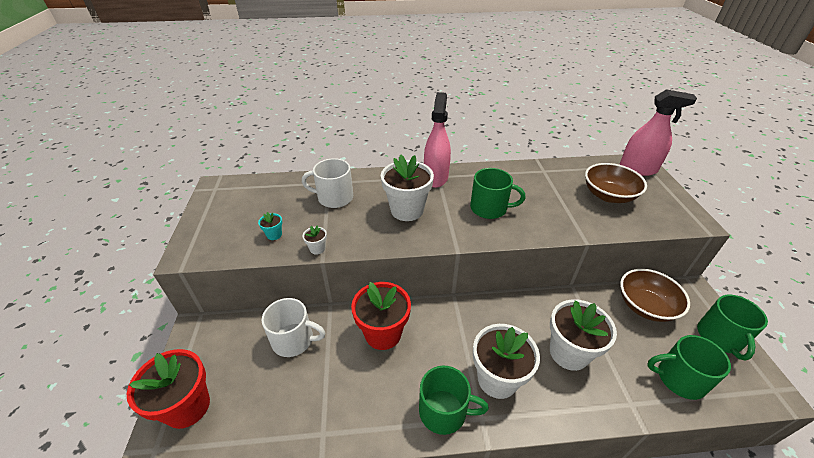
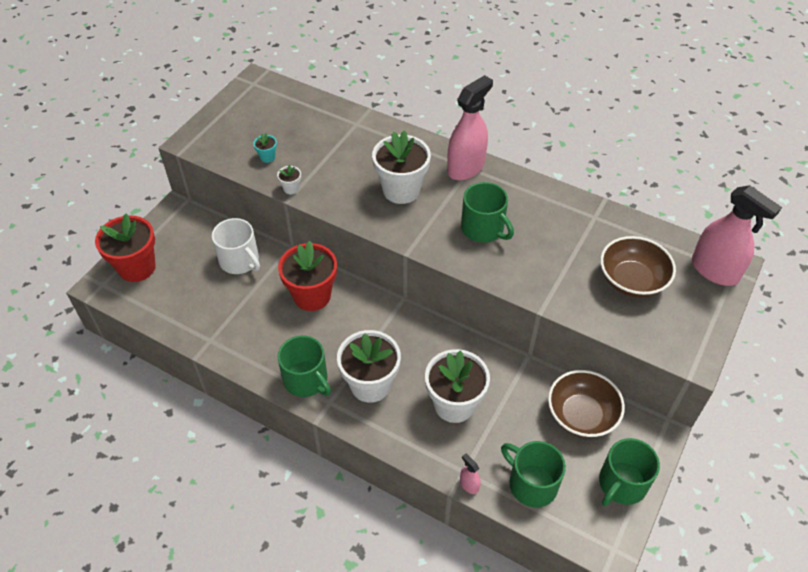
camera: 35 degrees right, 10 degrees up
white mug [302,158,353,208] -> none
none -> pink spray bottle [460,454,481,494]

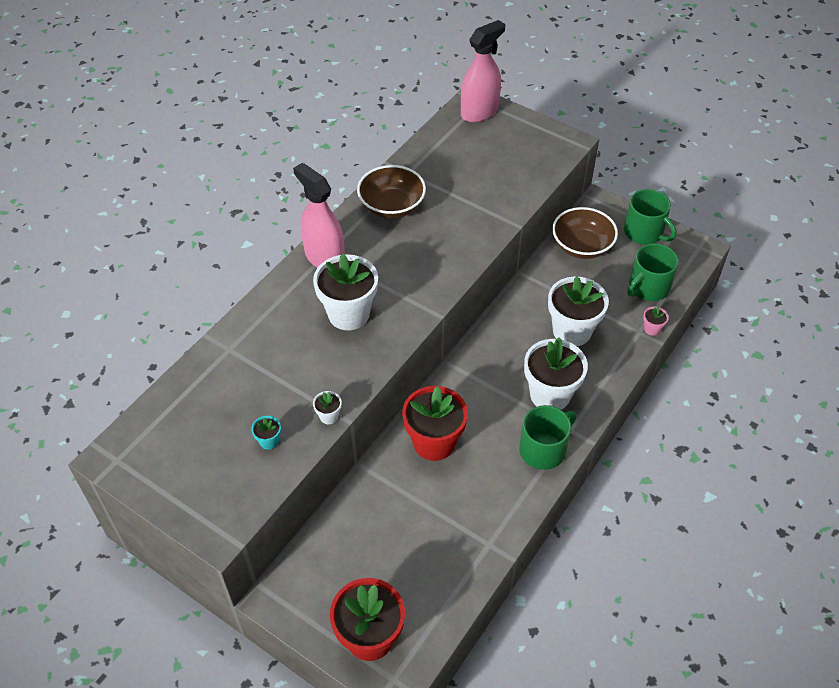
camera: 85 degrees left, 0 degrees up
white mug [212,218,260,274] -> none
pink spray bottle [460,454,481,494] -> pink flower pot [643,306,669,336]
green mug [461,182,514,243] -> none
brown bowl [600,236,676,298] -> brown bowl moved to [357,165,426,219]

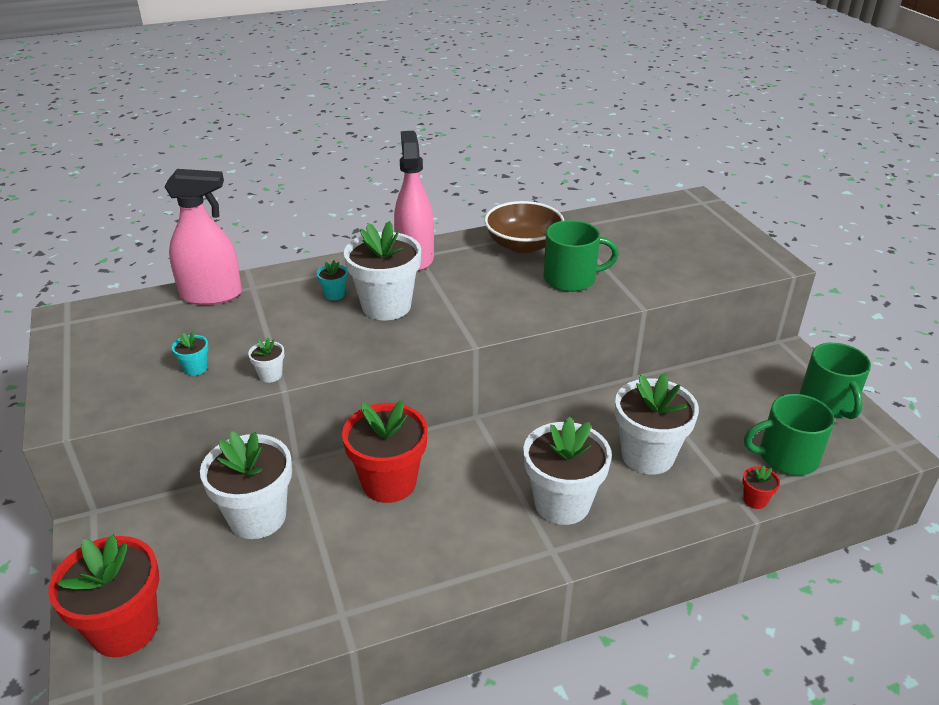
camera: 35 degrees right, 15 degrees down
pink spray bottle [461,20,505,122] -> pink spray bottle moved to [165,169,242,305]
green mug [519,405,577,470] -> green mug moved to [543,220,619,292]
brown bowl [552,207,618,259] -> none
pink flower pot [643,306,669,336] -> red flower pot [742,465,780,509]
none -> white flower pot [200,431,292,539]
none -> turquoise flower pot [317,260,348,300]

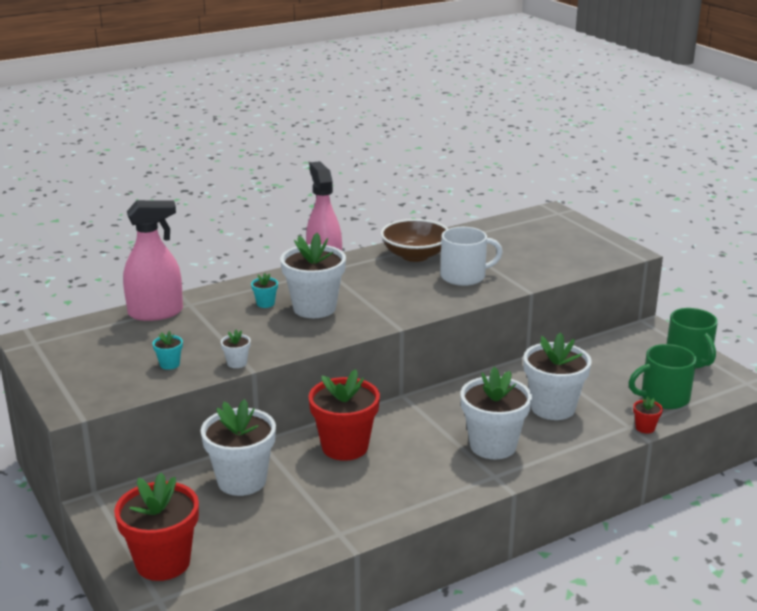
camera: 10 degrees left, 10 degrees down
green mug [543,220,619,292] -> white mug [440,227,503,286]

